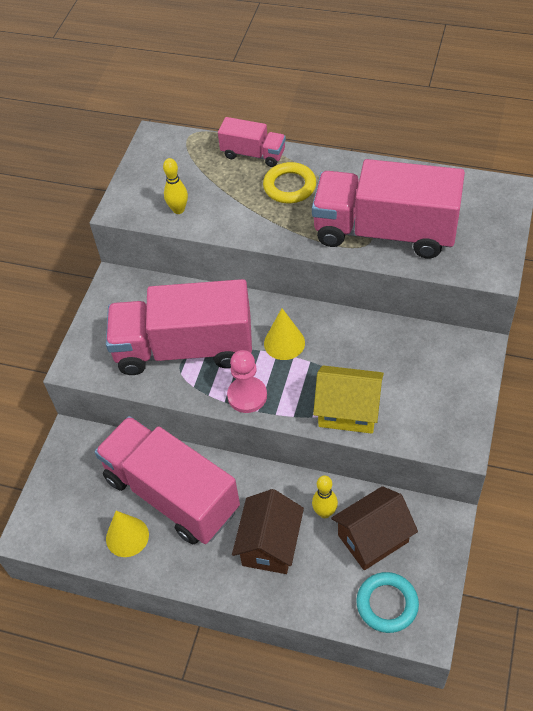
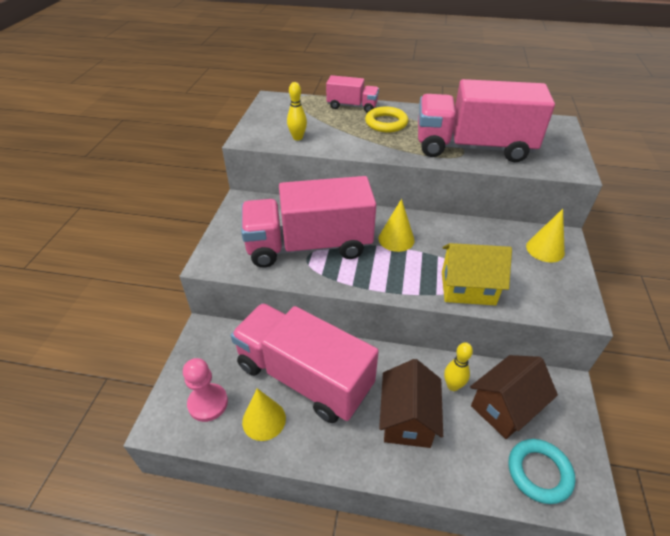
camera: 10 degrees left, 10 degrees down
pink pawn [227,350,267,413] -> pink pawn moved to [183,358,228,422]
none -> yellow cone [526,209,565,262]

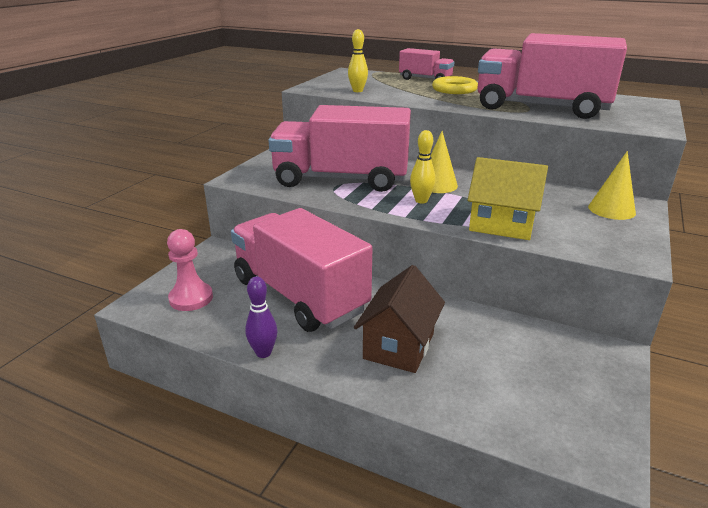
camera: 15 degrees right, 15 degrees down
yellow cone [242,388,286,441] -> none
yellow bowling pin [444,342,473,391] -> yellow bowling pin moved to [410,130,436,204]
brown house [470,355,558,439] -> none
turquoise ring [508,439,575,504] -> none
none -> purple bowling pin [245,276,277,358]

